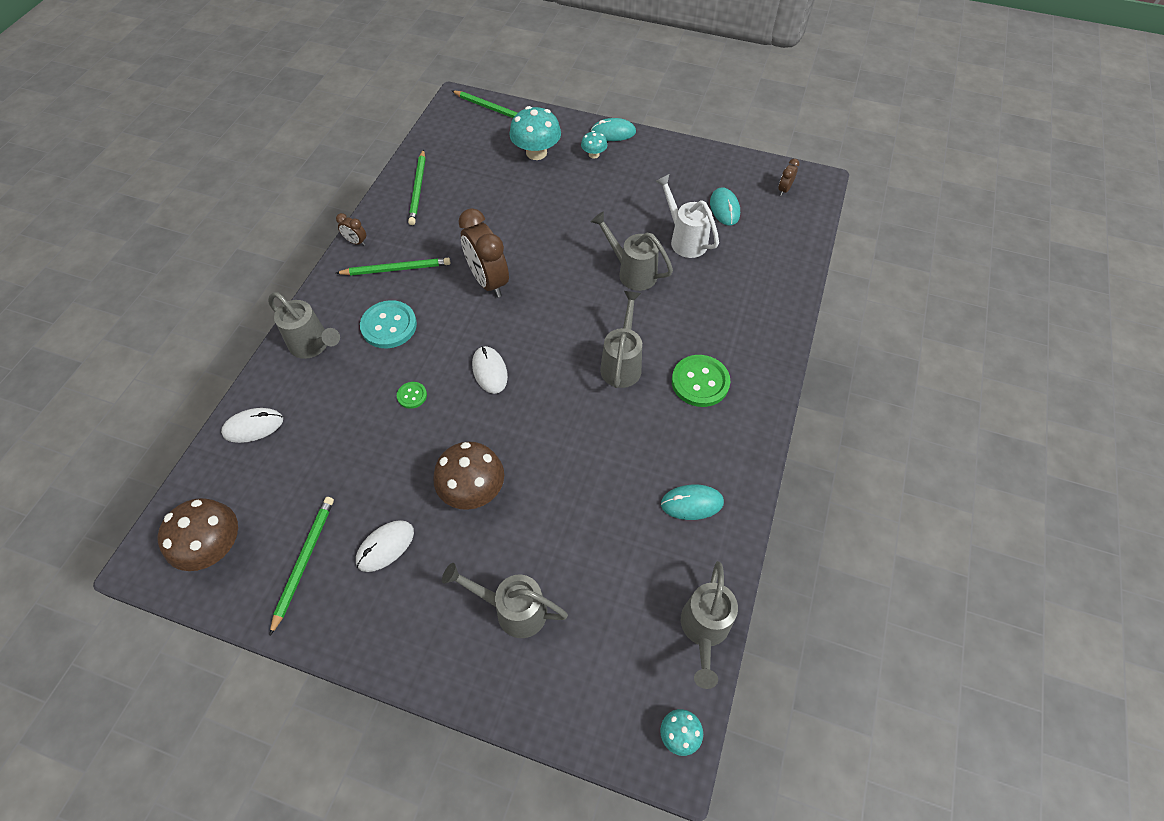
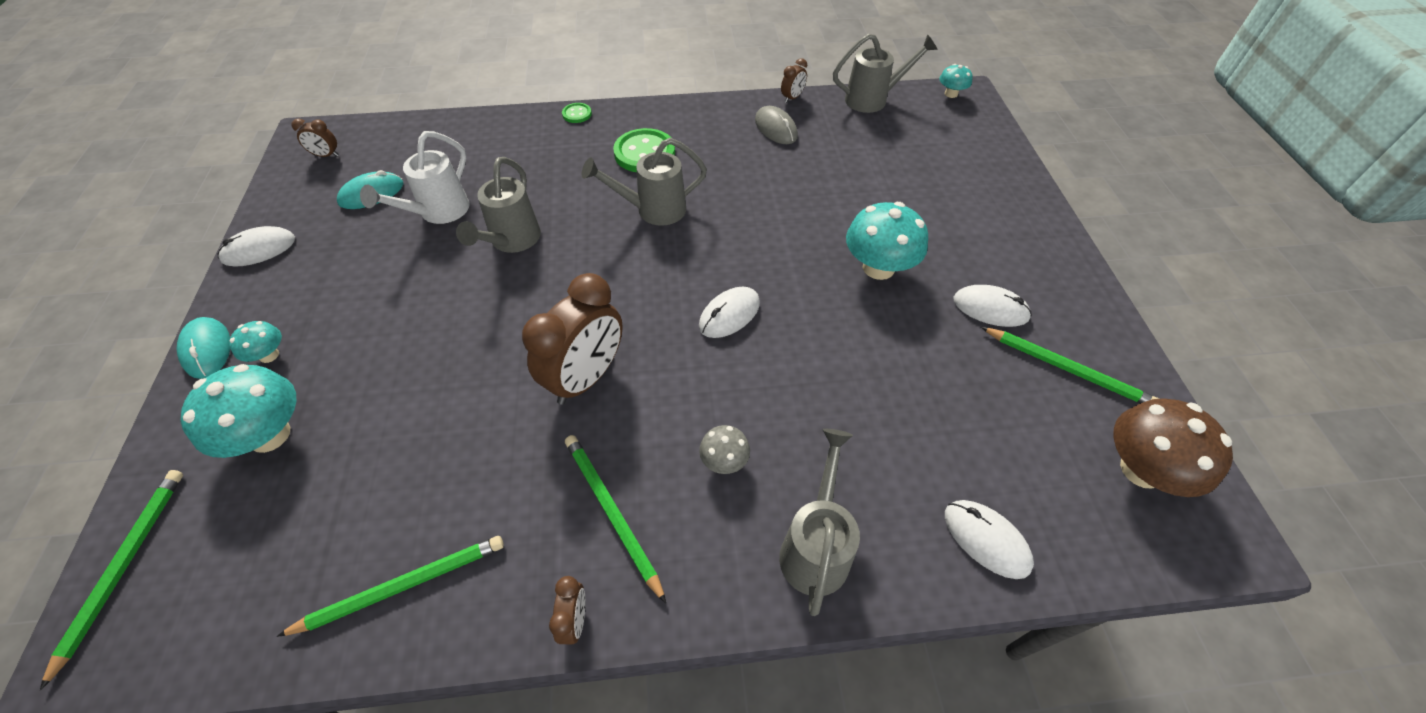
camera: 115 degrees left, 5 degrees down
green pencil [269,497,334,636] -> green pencil turned 135 degrees counterclockwise [981,327,1159,403]
turquoise button [360,300,417,348] -> grey mushroom [699,425,750,474]
green button [397,382,427,409] -> green button moved to [562,103,592,123]
brown mushroom [433,442,504,510] -> turquoise mushroom [846,202,928,280]
grey watering can [442,563,568,638] -> none
turquoise mouse [661,485,724,520] -> grey mouse [755,106,798,144]
none -> white mouse [218,226,295,267]
none -> brown clock [781,58,807,103]

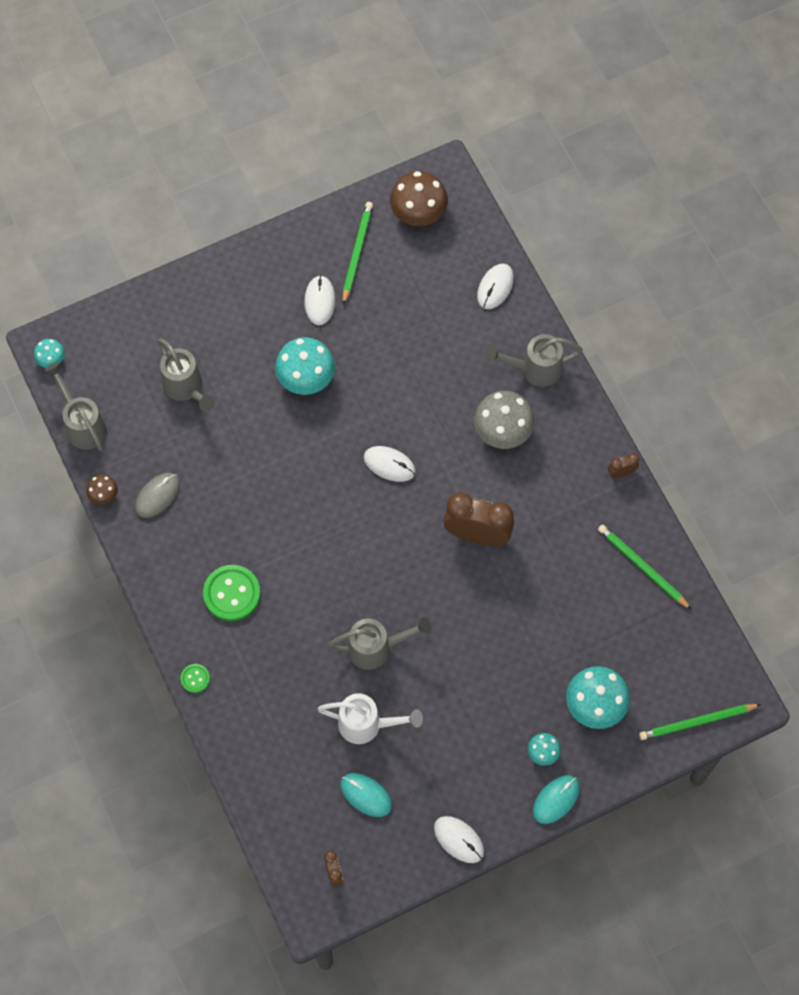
camera: 110 degrees left, 15 degrees up
green pencil [565,435,666,603] -> none
grey watering can [582,138,707,226] -> grey watering can moved to [157,339,215,411]
grey mushroom [699,425,750,474] -> grey mushroom [474,391,535,449], size x1.93
brown clock [781,58,807,103] -> brown mushroom [86,474,118,505]

